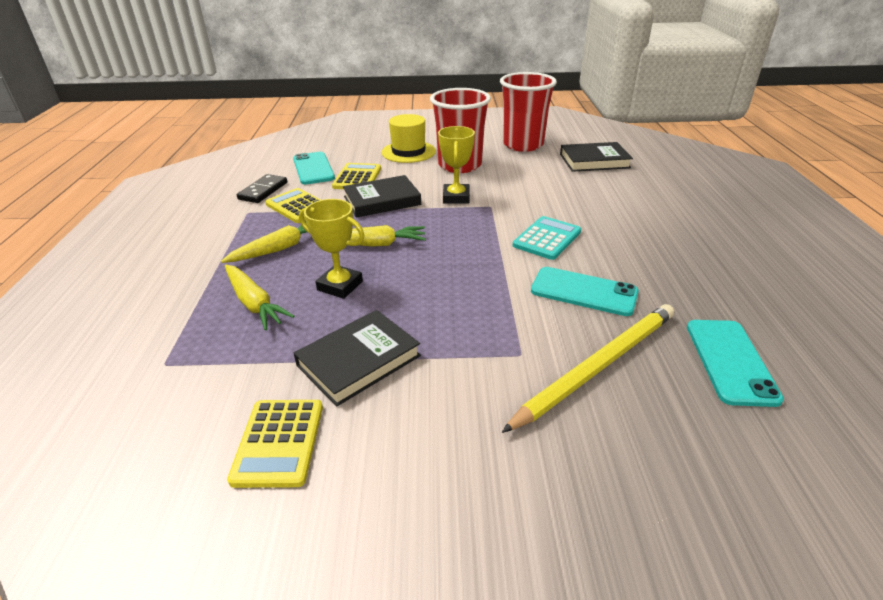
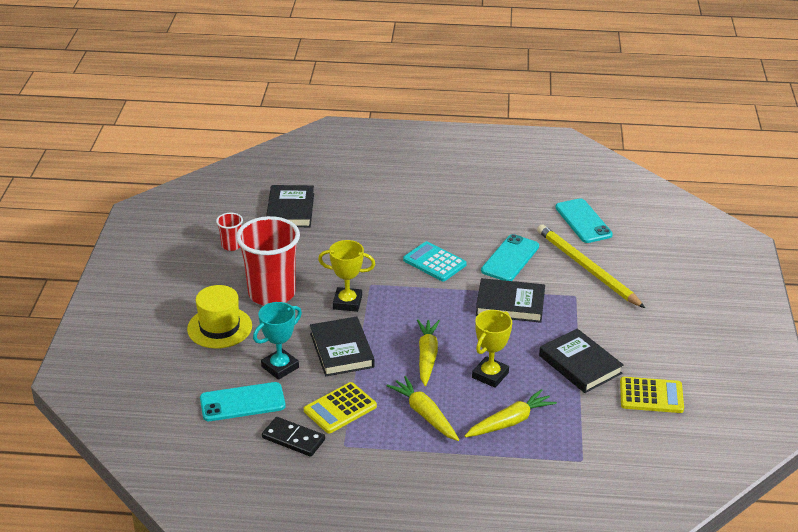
camera: 85 degrees left, 0 degrees up
yellow calculator [332,163,381,189] -> turquoise trophy [253,302,302,380]
red cup [500,72,557,152] -> red cup [216,213,243,251], size x0.45
turquoise phone [687,320,784,407] -> turquoise phone turned 60 degrees clockwise [555,198,613,243]
none -> black book [476,278,545,323]

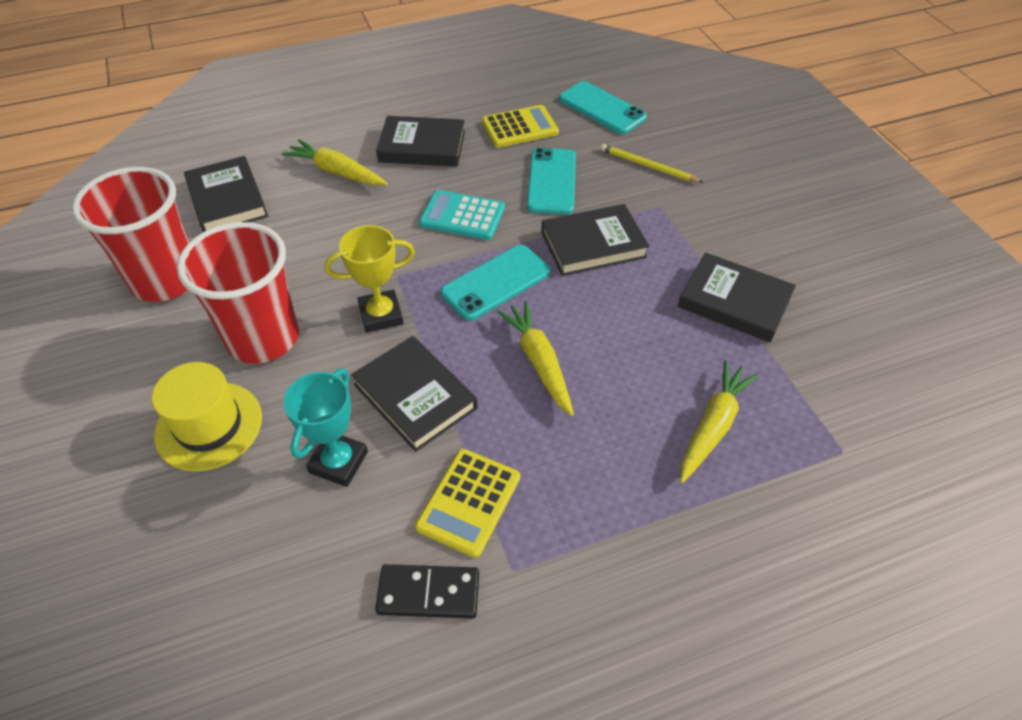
camera: 25 degrees left, 15 degrees up
turquoise phone [200,382,286,421] -> turquoise phone moved to [441,245,551,320]
red cup [216,213,243,251] -> red cup [72,167,189,302], size x2.22
yellow carrot [386,376,459,441] -> yellow carrot moved to [282,139,388,185]
yellow trophy [472,310,512,388] -> none
yellow pencil [537,224,645,308] -> yellow pencil [601,144,704,183], size x0.54
yellow calculator [620,377,684,413] -> yellow calculator moved to [482,105,559,148]
none -> black book [376,116,465,167]

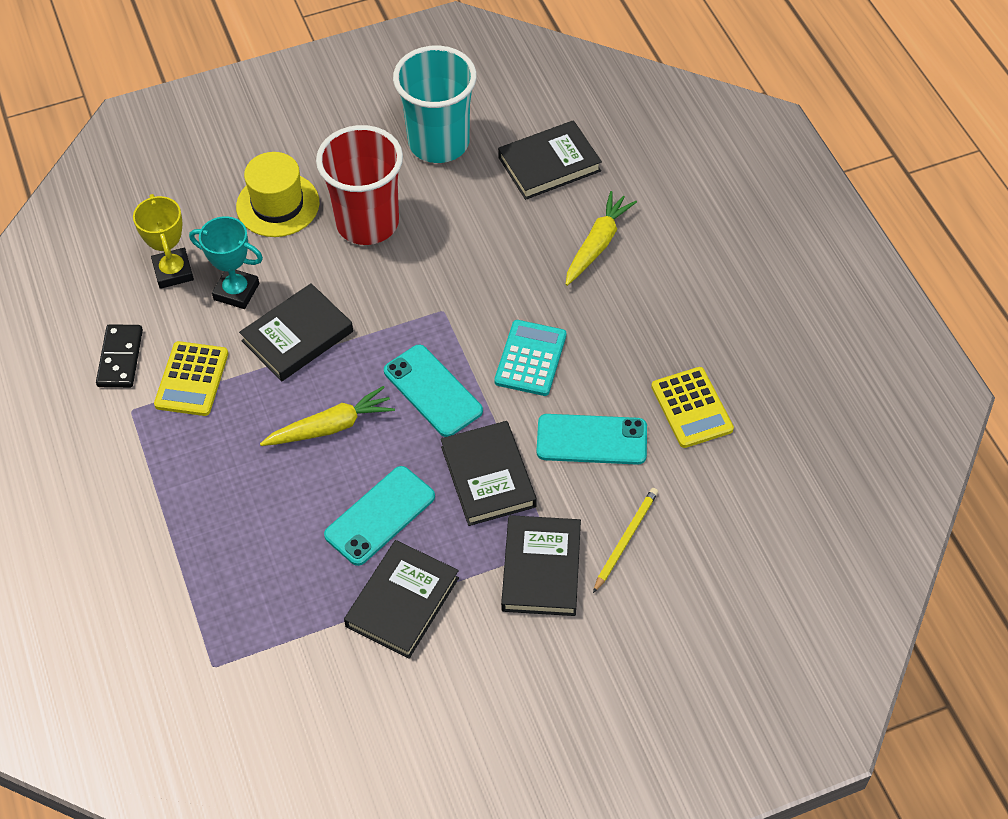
camera: 90 degrees right, 5 degrees up
red cup [72,167,189,302] -> turquoise cup [393,46,477,163]
yellow trophy [324,225,415,333] -> yellow trophy moved to [133,194,194,289]
black book [376,116,465,167] -> black book moved to [501,515,581,616]
yellow calculator [415,449,520,558] -> yellow calculator turned 105 degrees counterclockwise [154,341,228,416]
turquoise phone [559,81,647,134] -> turquoise phone moved to [324,466,435,566]
yellow carrot [680,360,759,483] -> none

